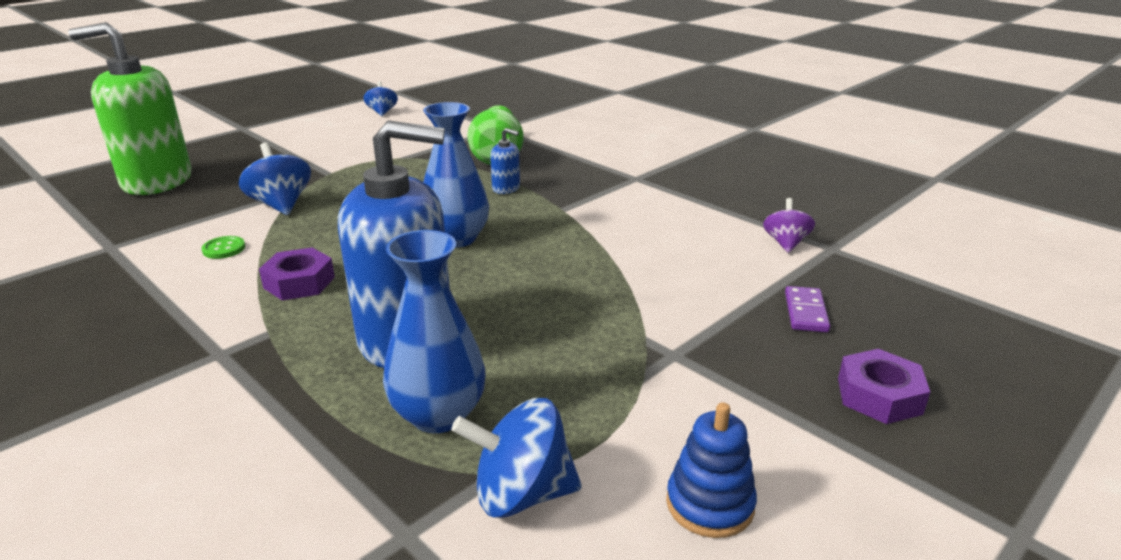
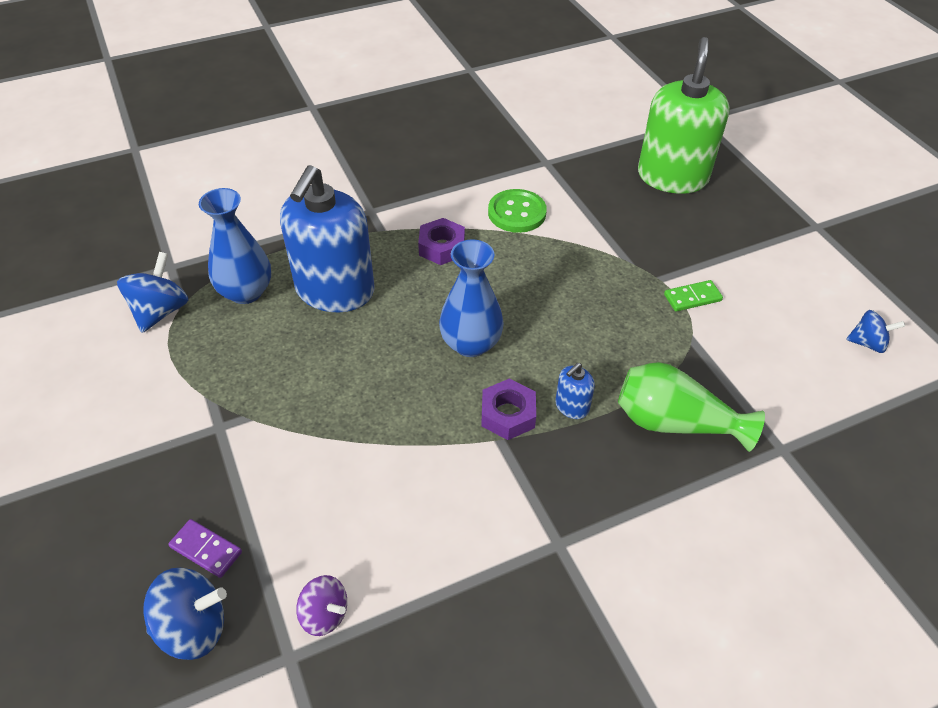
camera: 110 degrees right, 20 degrees up
green button [201,236,245,259] -> green button [488,189,547,233], size x1.88
blue spinning top [239,142,311,215] -> blue spinning top moved to [144,568,227,660]
blue stacking toy [666,402,757,538] -> none
purple nut [838,349,930,424] -> purple nut moved to [481,379,536,440]
none -> green domino [664,280,723,312]

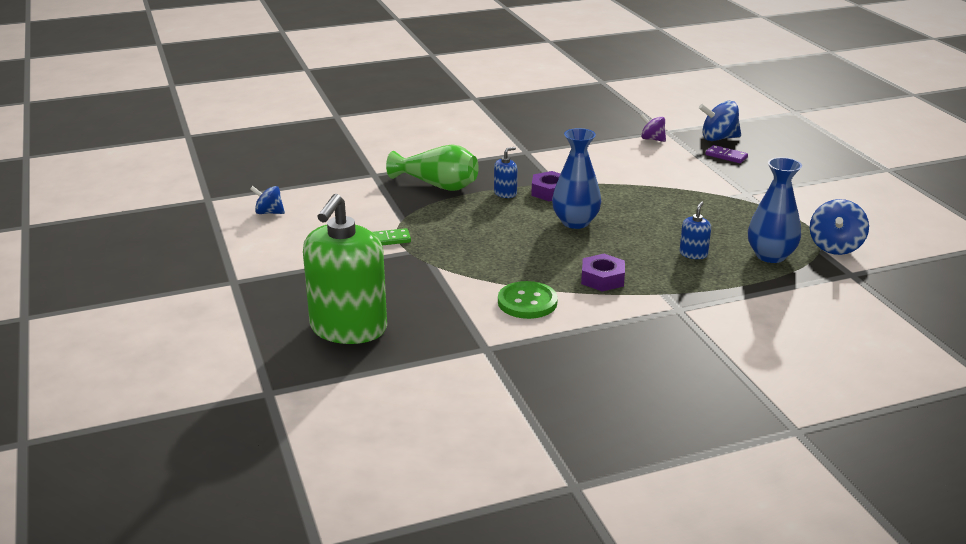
camera: 175 degrees left, 20 degrees down
blue soap dispenser [280,165,374,312] -> blue soap dispenser [679,202,711,259], size x0.40

